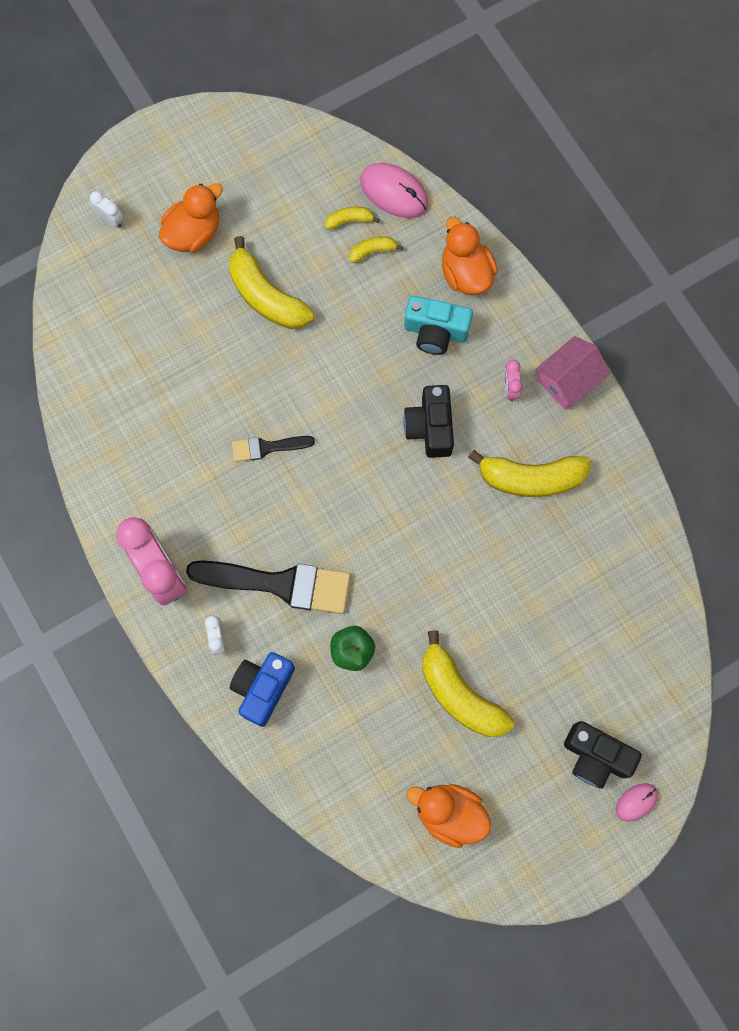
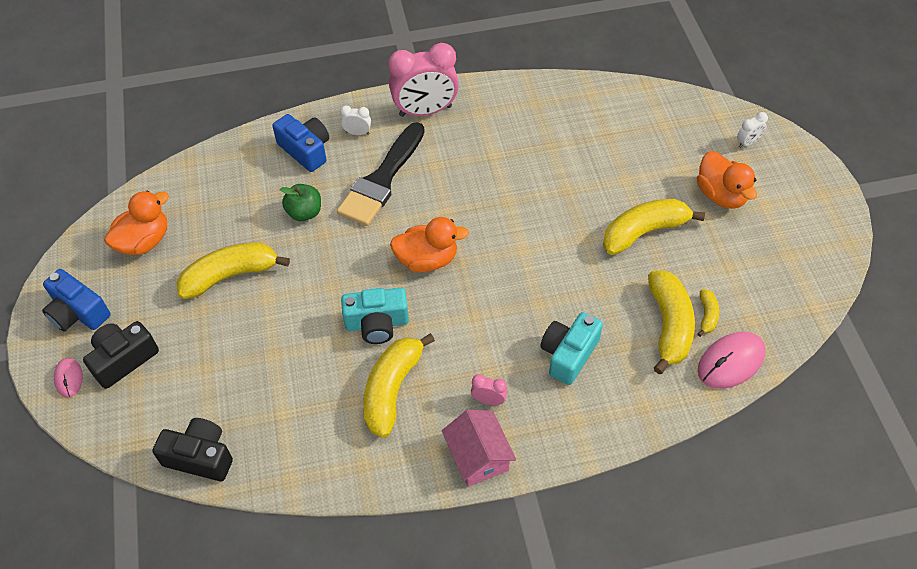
camera: 110 degrees right, 20 degrees down
black brush [232,436,315,462] -> none
yellow banana [349,236,403,263] -> yellow banana [648,271,695,374], size x2.11
black camera [403,385,454,458] -> black camera moved to [152,418,233,481]
orange duck [442,217,498,295] -> orange duck moved to [390,217,469,272]
none -> blue camera [42,269,111,332]
none -> turquoise camera [341,288,409,344]

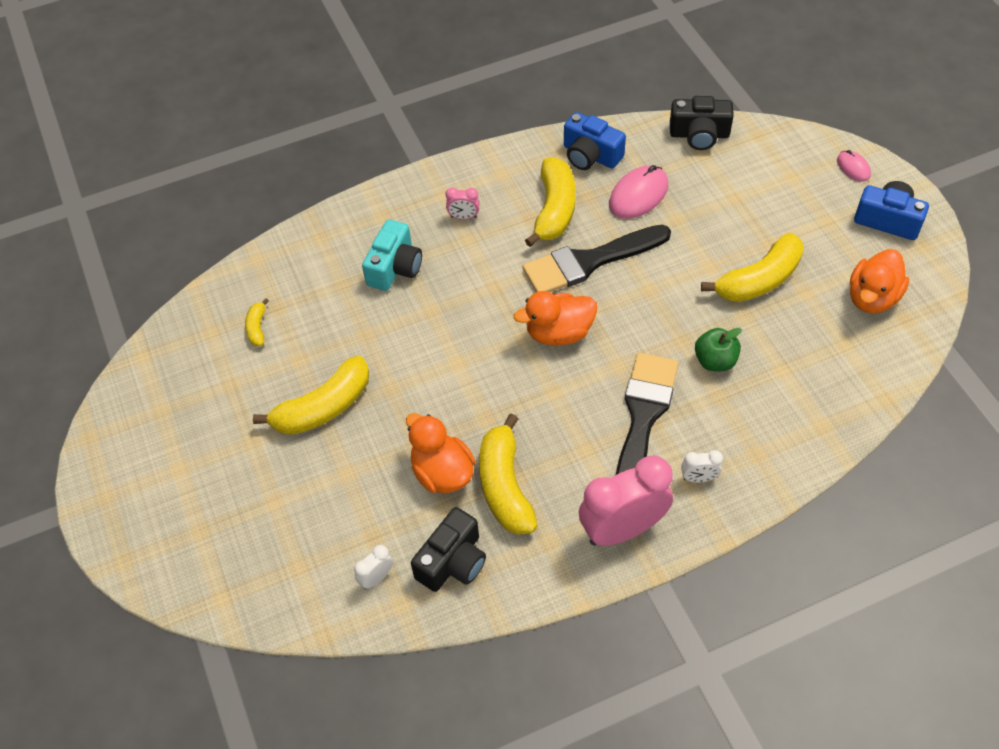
camera: 170 degrees right, 0 degrees up
black camera [83,321,159,389] -> black camera moved to [411,507,486,592]
blue camera [272,114,329,172] -> blue camera moved to [564,112,626,170]
turquoise camera [341,288,409,344] -> black brush [523,225,671,292]
pink house [442,410,516,487] -> none
yellow banana [648,271,695,374] -> yellow banana moved to [479,414,538,535]
orange duck [697,151,757,209] -> orange duck moved to [406,413,476,493]
pink mouse [698,332,766,389] -> pink mouse moved to [609,165,668,219]
white clock [737,112,768,148] -> white clock moved to [354,545,393,589]

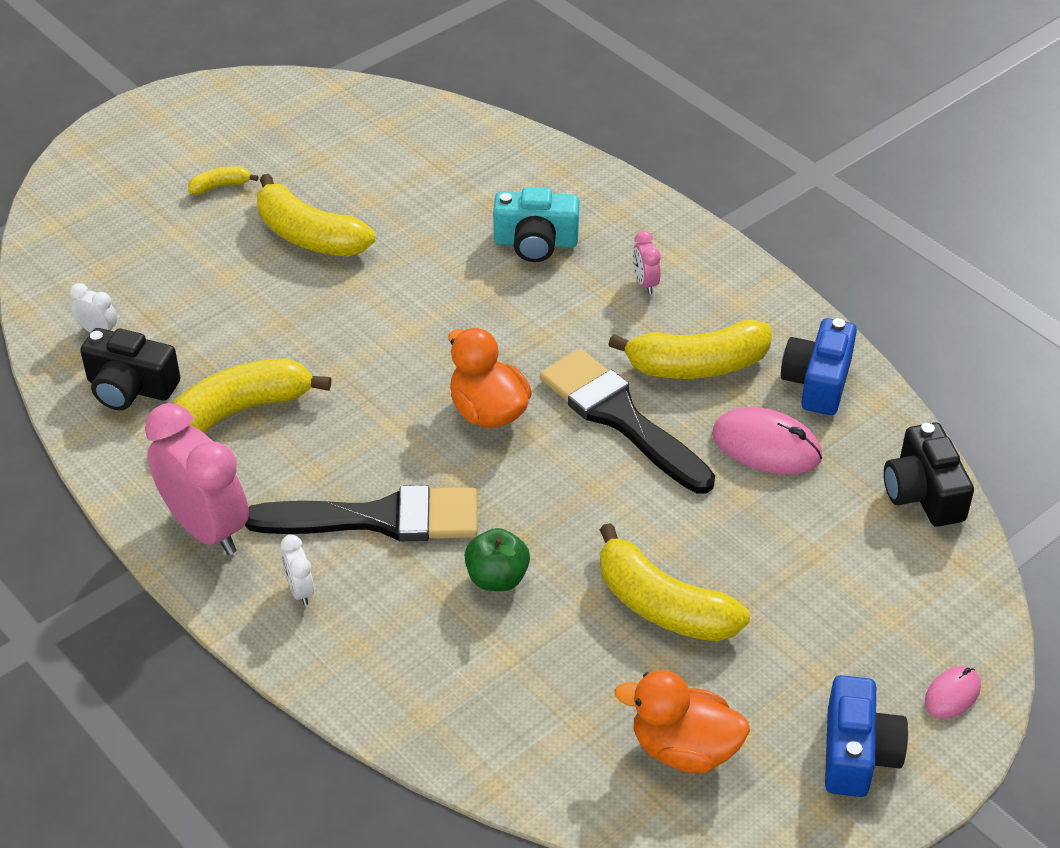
camera: 70 degrees right, 10 degrees down
yellow banana [245,298,269,346] -> yellow banana moved to [188,166,259,195]
orange duck [406,413,476,493] -> none

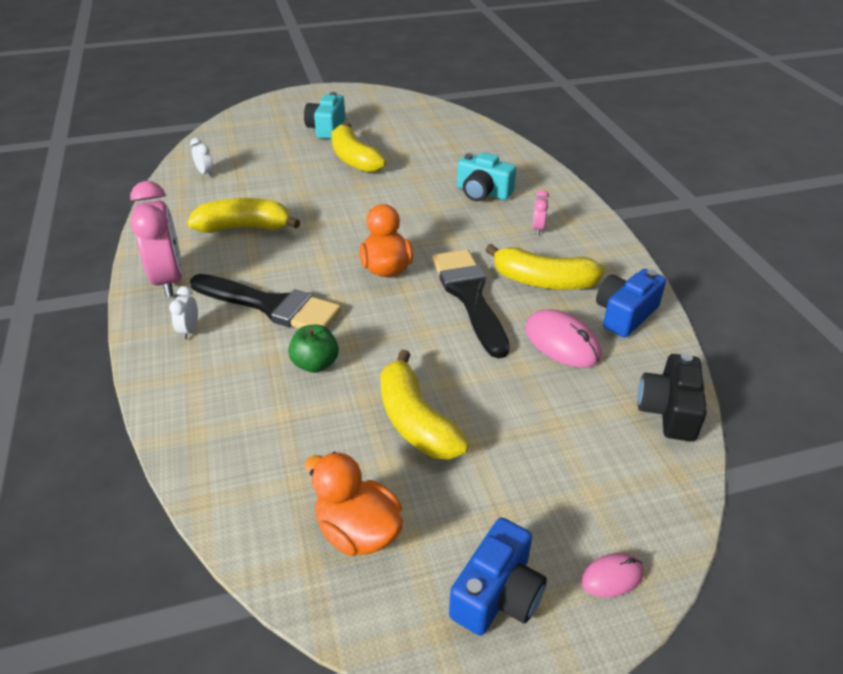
camera: 25 degrees right, 5 degrees down
black camera [80,328,180,410] -> none
yellow banana [188,166,259,195] -> turquoise camera [304,92,345,139]

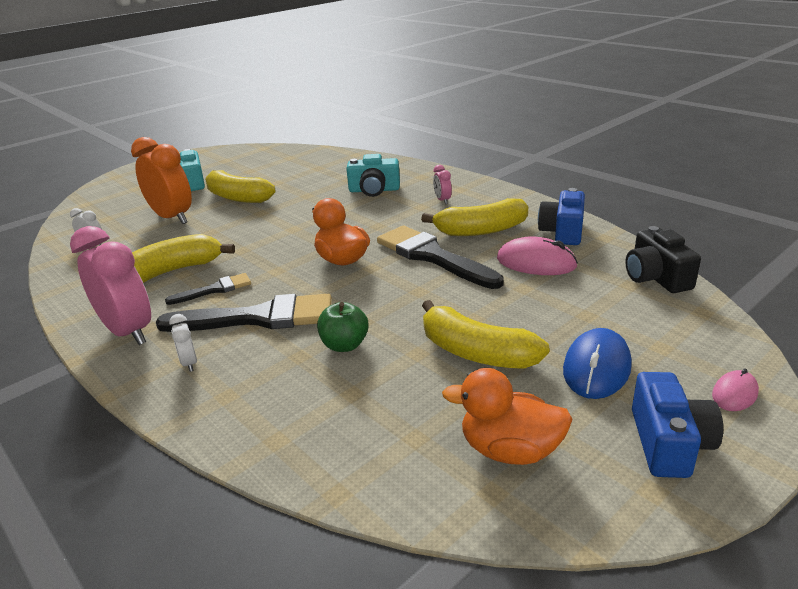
camera: 25 degrees left, 10 degrees down
none -> orange clock [131,137,192,224]
none -> black brush [165,273,251,305]
none -> blue mouse [563,328,632,399]

